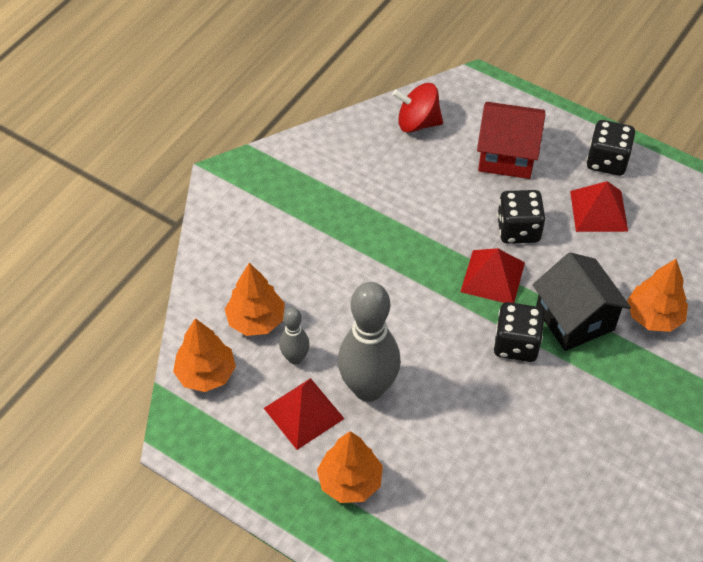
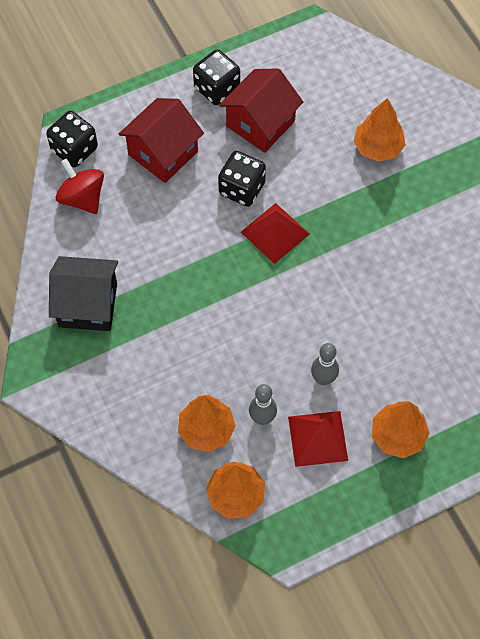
camera: 60 degrees left, 10 degrees up
grey bowling pin [338,282,401,402] -> grey bowling pin [311,343,339,385], size x0.50
red spinning top [393,83,443,133] -> red spinning top turned 105 degrees clockwise [56,159,104,214]
black dice [493,302,545,362] -> black dice moved to [46,111,98,167]
black house [533,252,631,351] -> black house moved to [49,256,118,331]
red pyramid [570,181,628,232] -> red house [219,68,303,153]

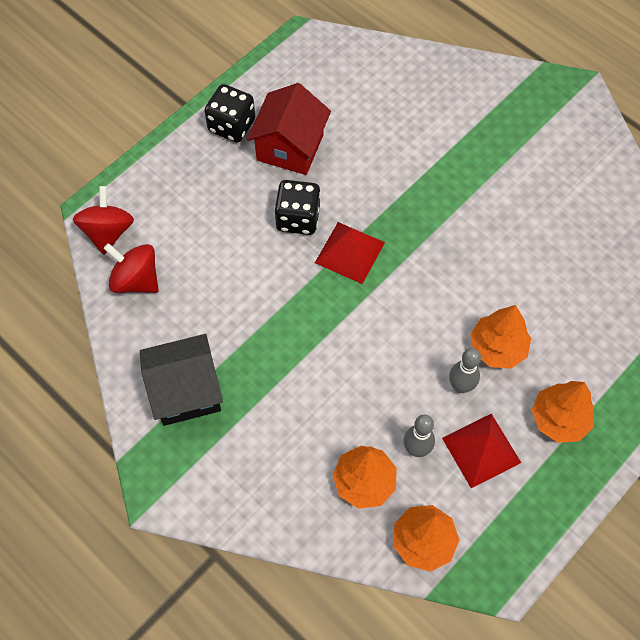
camera: 20 degrees left, 0 degrees up
black dice [46,111,98,167] -> red spinning top [73,186,134,255]
red house [119,98,204,183] -> none
orange tree [354,98,406,162] -> orange tree moved to [470,305,531,369]

